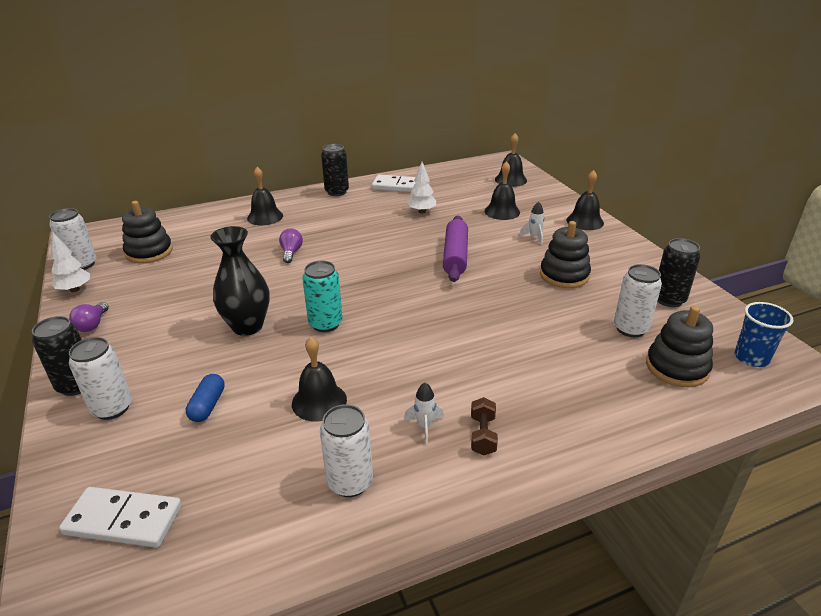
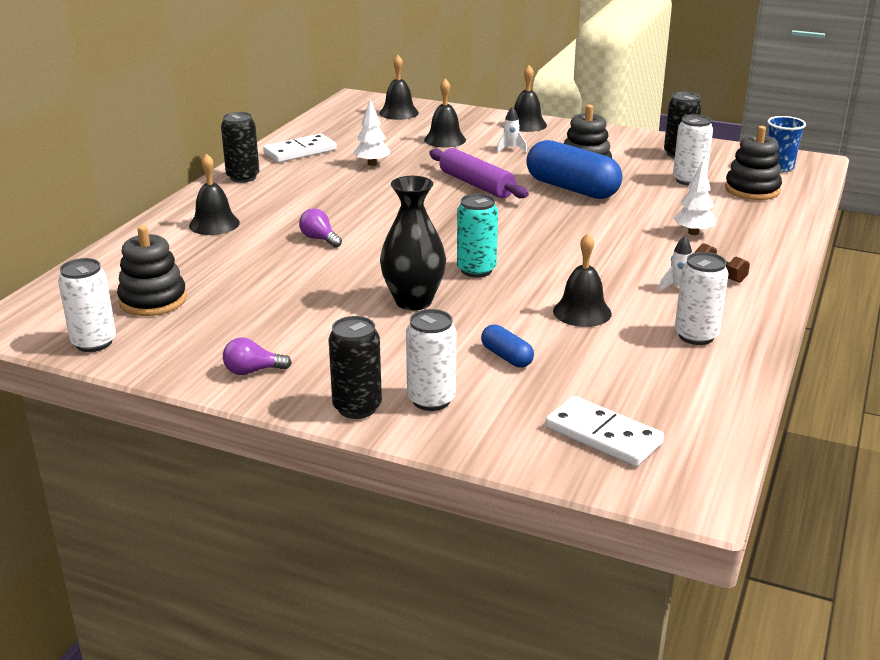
camera: 45 degrees left, 5 degrees down
white tree [51,233,90,292] -> white tree moved to [674,161,716,235]
white domino [59,487,182,547] -> white domino turned 75 degrees clockwise [545,396,664,467]
purple light bulb [69,302,109,332] -> purple light bulb turned 120 degrees clockwise [223,337,292,375]
none -> blue capsule [526,140,622,199]

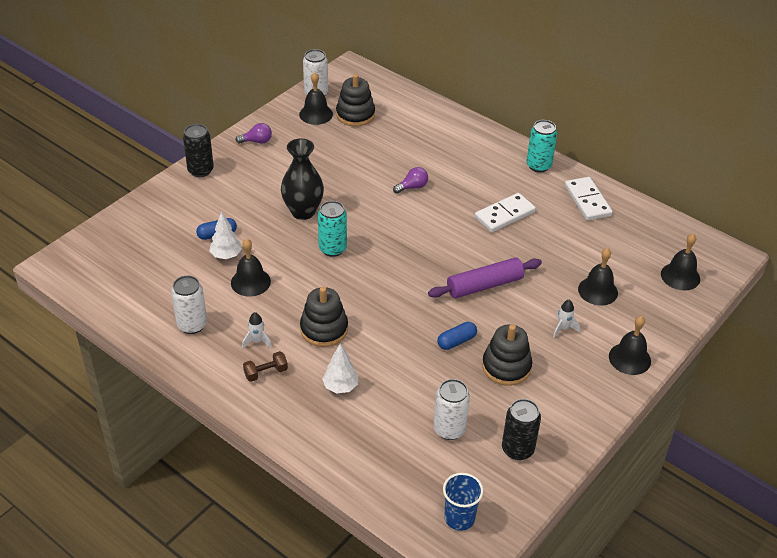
camera: 105 degrees right, 15 degrees up
black bell [189,153,240,235] -> black bell moved to [299,72,333,125]
black can [221,112,259,183] -> turquoise can [527,120,557,173]
purple light bulb [223,337,292,375] -> purple light bulb turned 75 degrees clockwise [235,123,272,144]
white tree [353,99,390,166] -> white tree moved to [209,211,242,259]
white can [406,309,456,411] -> none
blue capsule [526,140,622,199] -> blue capsule [437,322,477,350], size x0.47
white domino [545,396,664,467] -> white domino moved to [475,193,536,232]
black stacking toy [725,126,782,200] -> black stacking toy moved to [300,287,348,347]

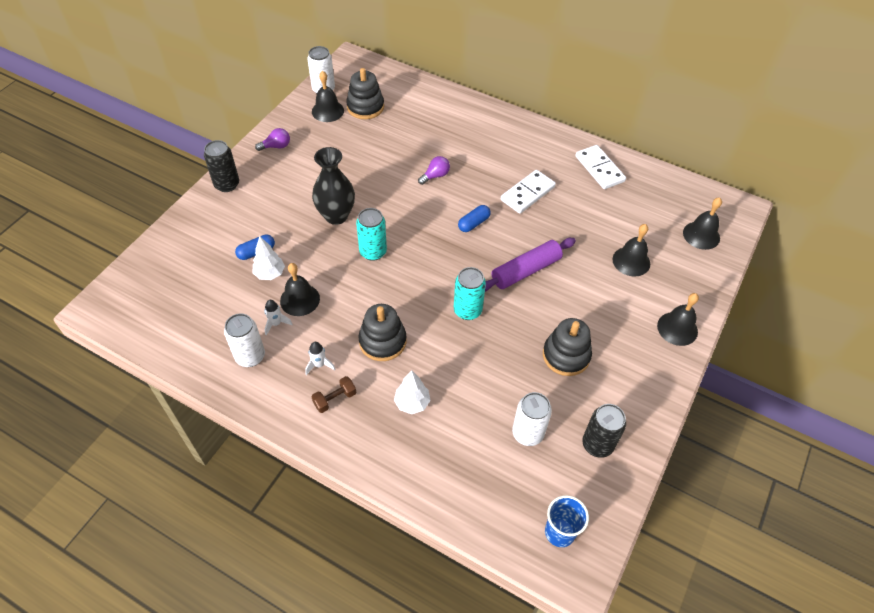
camera: 10 degrees left, 10 degrees up
blue capsule [437,322,477,350] -> blue capsule moved to [458,205,491,232]
turquoise can [527,120,557,173] -> turquoise can moved to [454,267,486,320]
white rocket [553,300,580,338] -> white rocket moved to [264,300,293,336]

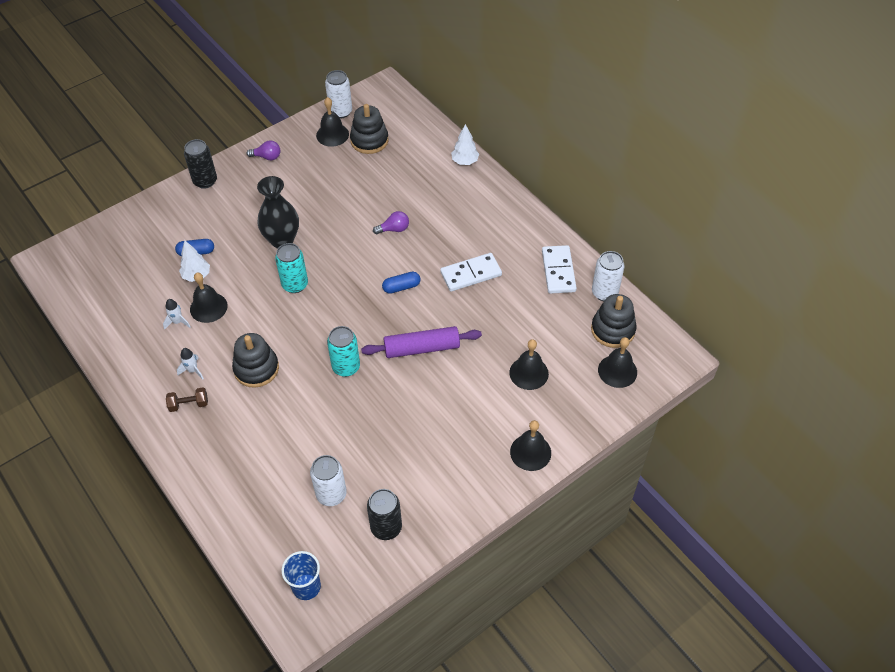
camera: 25 degrees right, 0 degrees up
white can [224,313,265,367] -> white can moved to [592,251,625,301]
white tree [394,370,430,414] -> white tree moved to [451,124,479,165]
black stacking toy [543,318,592,376] -> black stacking toy moved to [591,294,637,348]

